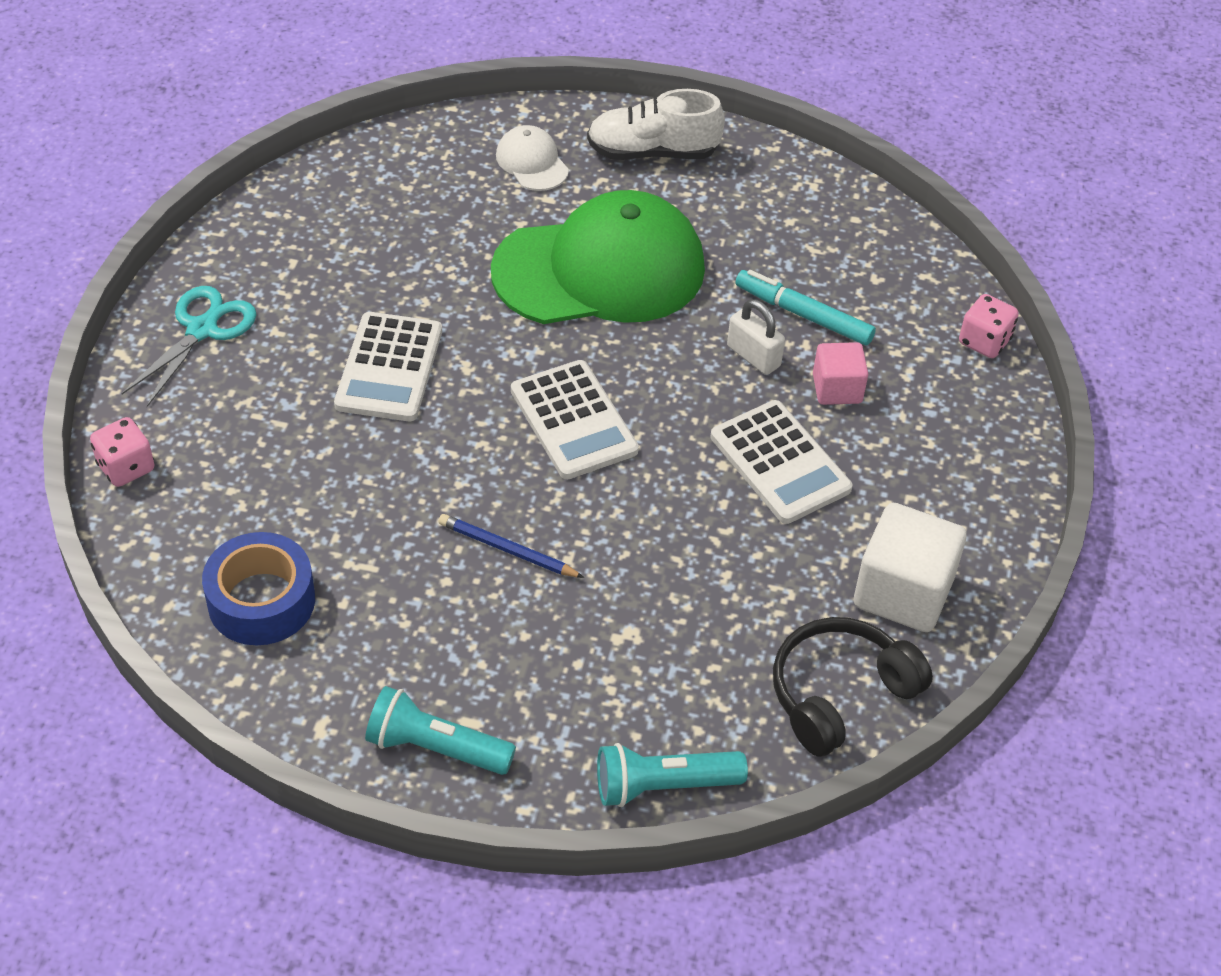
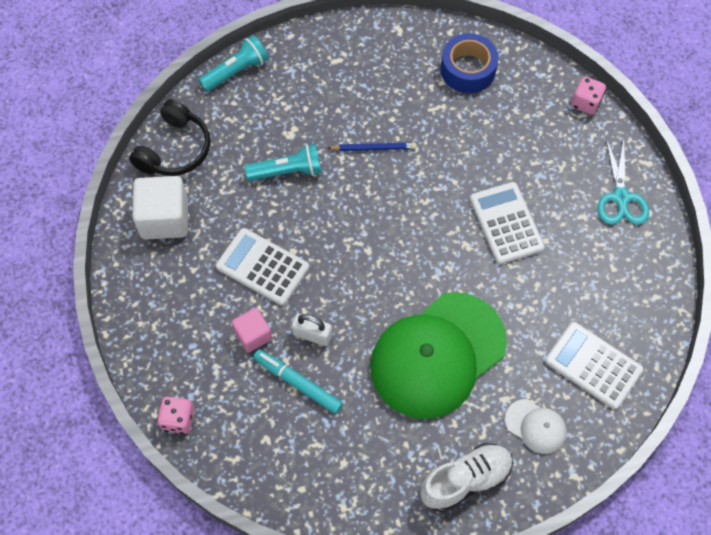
camera: 155 degrees right, 15 degrees up
turquoise flashlight [365,686,516,775] -> turquoise flashlight moved to [244,144,321,181]
white calculator [511,360,639,479] -> white calculator moved to [545,322,644,410]
turquoise marker [735,270,876,345] -> turquoise marker turned 150 degrees counterclockwise [253,349,343,414]

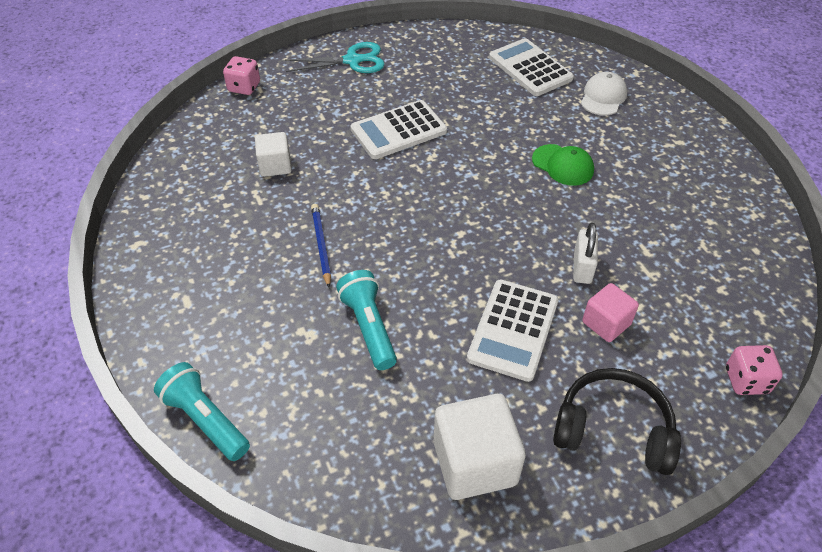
camera: 100 degrees left, 15 degrees down
black headphones [129,99,211,176] -> black headphones moved to [553,368,681,475]
turquoise marker [253,349,343,414] -> none
green cap [370,292,507,419] -> green cap [532,144,594,186], size x0.42
white shoe [420,443,513,512] -> none
blue tape [441,33,498,93] -> none
white calculator [545,322,644,410] -> white calculator turned 120 degrees clockwise [489,38,574,96]
none -> white cube [255,132,292,177]

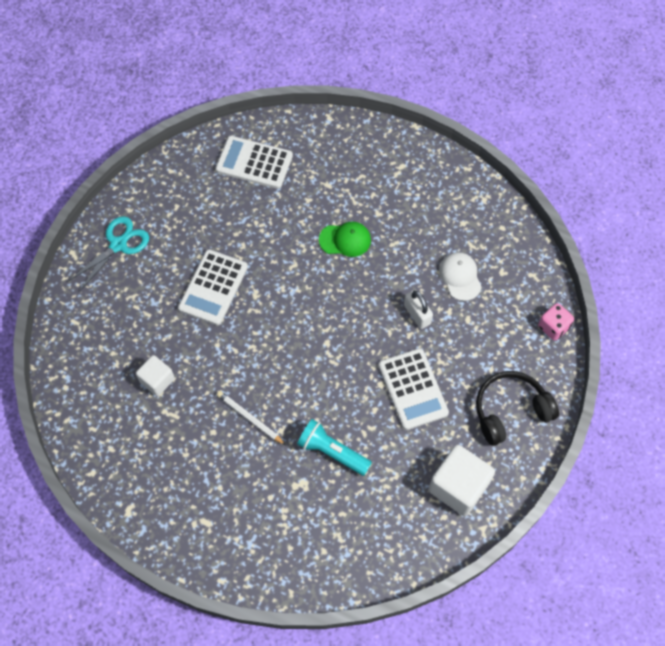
camera: 40 degrees left, 15 degrees up
turquoise flashlight [154,362,250,461] -> none
pink dice [223,56,260,95] -> none
blue pencil [311,204,331,288] -> white pencil [217,391,286,445]
white cap [581,72,627,116] -> white cap moved to [439,252,482,301]
pink cube [582,283,639,342] -> none

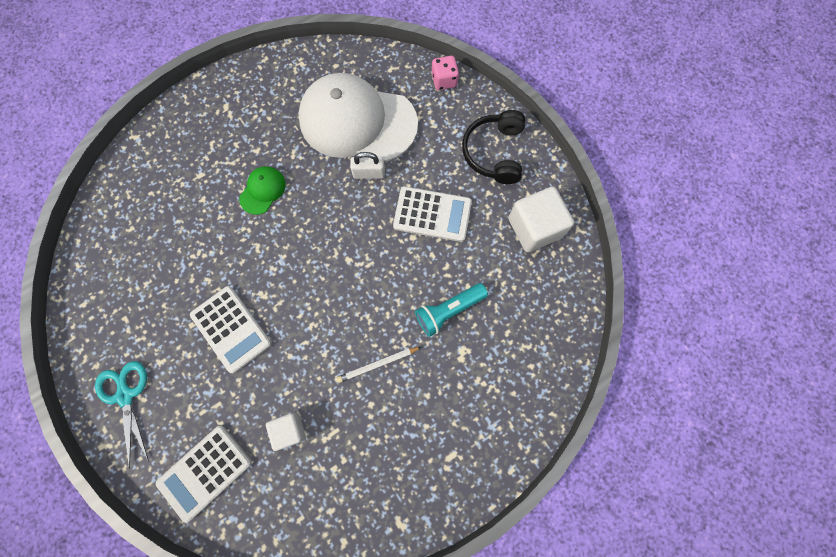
camera: 60 degrees left, 10 degrees up
white calculator [215,136,293,189] -> white calculator moved to [156,426,252,523]
white cap [439,252,482,301] -> white cap [298,73,418,162], size x2.37

